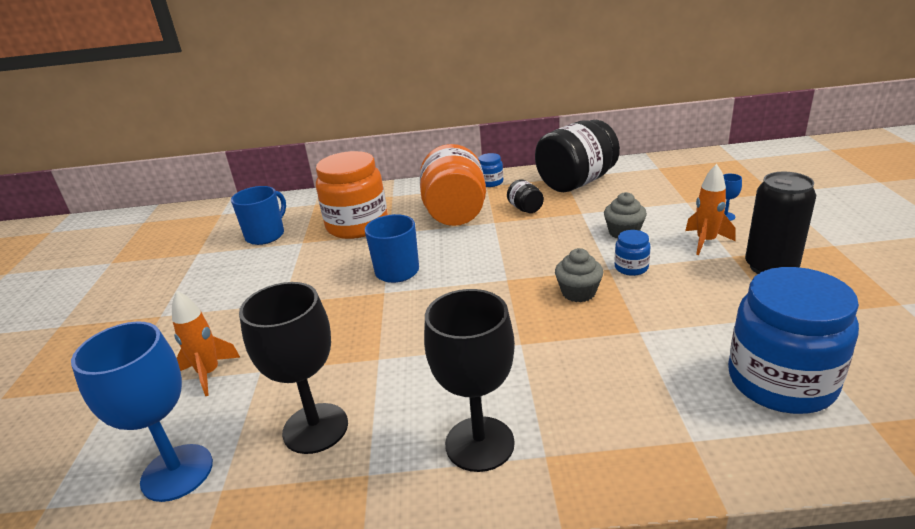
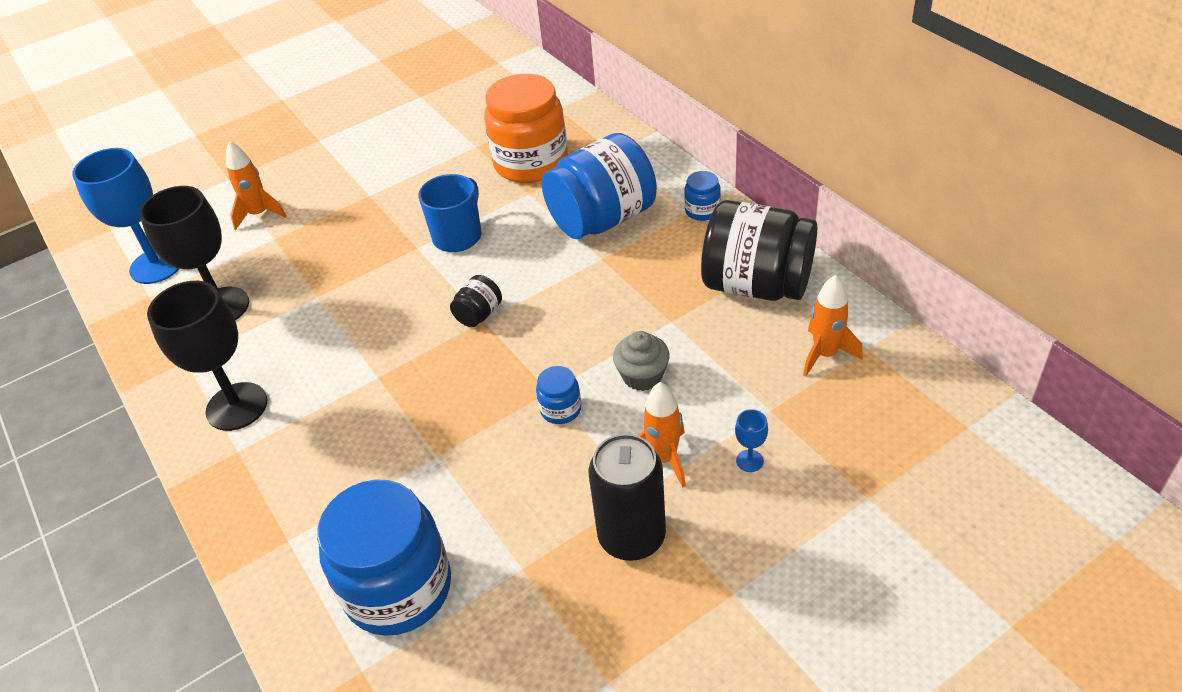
camera: 60 degrees right, 15 degrees up
blue mug [231,186,286,245] -> none
orange jar [420,144,486,226] -> blue jar [542,133,657,239]
black jar [507,179,544,213] -> black jar moved to [450,275,502,327]
grey cupcake [555,248,603,302] -> none
none -> orange rocket [803,275,863,377]

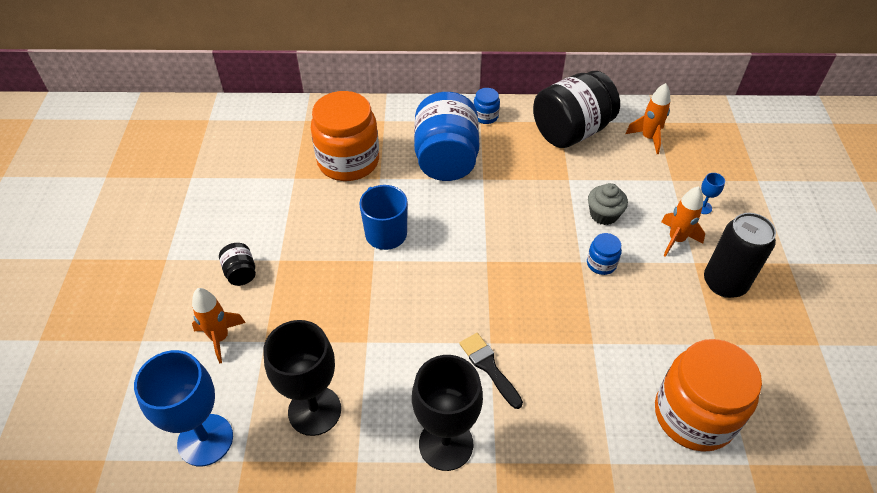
camera: 60 degrees left, 5 degrees up
blue jar [317,479,451,636] -> orange jar [655,339,762,452]
black jar [450,275,502,327] -> black jar moved to [219,243,256,286]
none -> black brush [459,333,523,409]

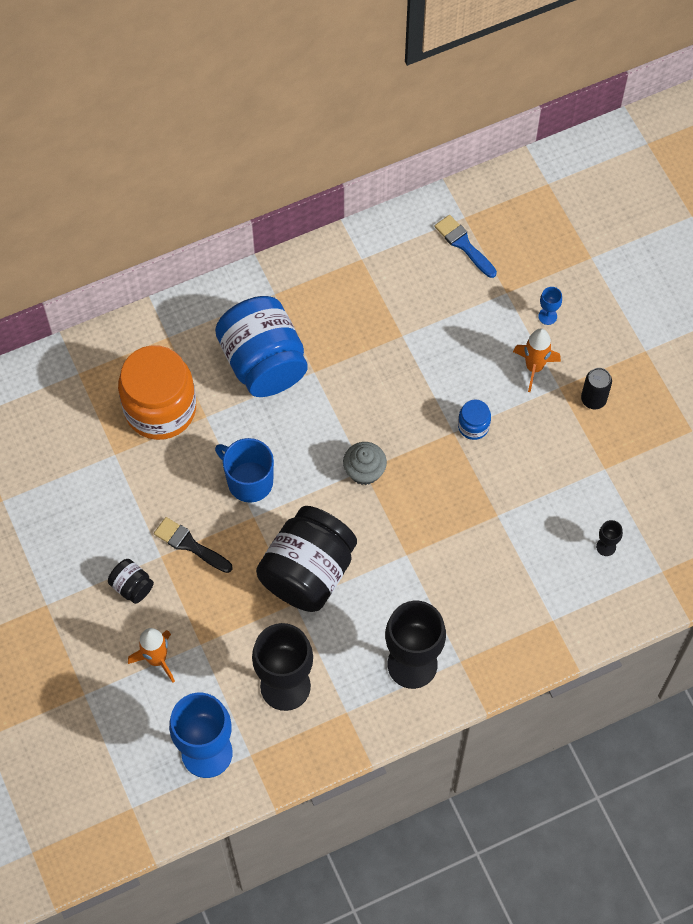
camera: 25 degrees left, 15 degrees up
black brush [459,333,523,409] -> black brush moved to [154,517,233,573]
blue jar [474,88,500,124] -> none
black jar [533,71,620,148] -> black jar moved to [256,506,357,612]
grey cupcake [588,183,628,225] -> grey cupcake moved to [343,442,387,485]
orange rocket [626,83,670,154] -> blue brush [435,215,497,278]
orange jar [655,339,762,452] -> black goblet [596,520,623,556]
black can [704,213,776,298] -> black can [581,368,612,409], size x0.57

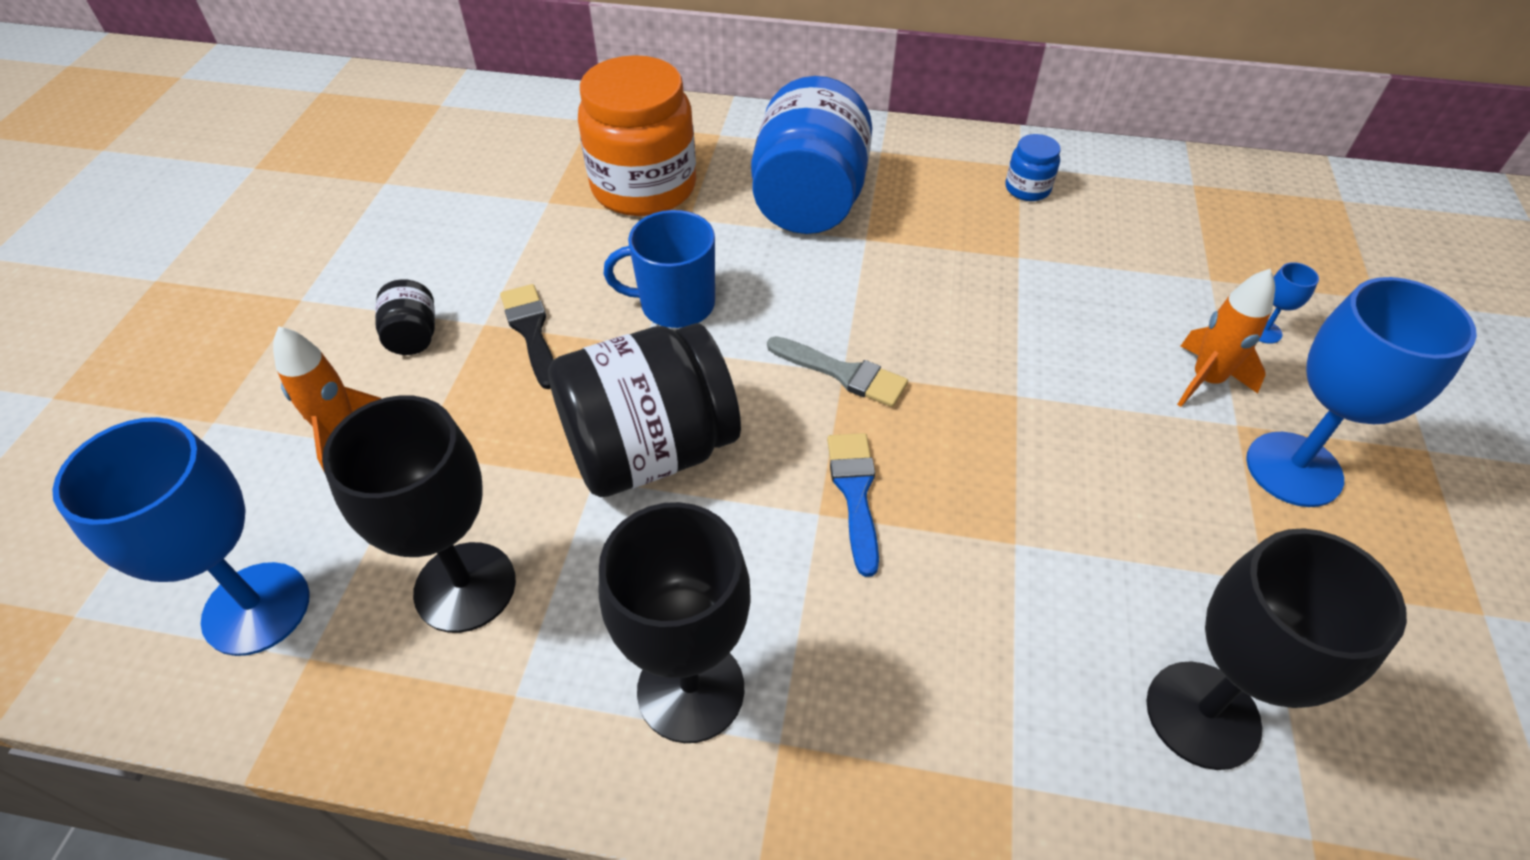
camera: 35 degrees right, 15 degrees down
blue mug [215,438,274,503] -> blue mug turned 75 degrees counterclockwise [603,210,715,328]
grey cupcake [343,442,387,485] -> grey brush [767,336,908,407]
blue brush [435,215,497,278] -> blue brush moved to [827,433,879,577]
blue jar [458,399,491,440] -> blue jar moved to [1006,134,1061,201]
black can [581,368,612,409] -> blue goblet [1246,277,1477,507]
black goblet [596,520,623,556] -> black goblet [1146,528,1407,770], size x2.47

